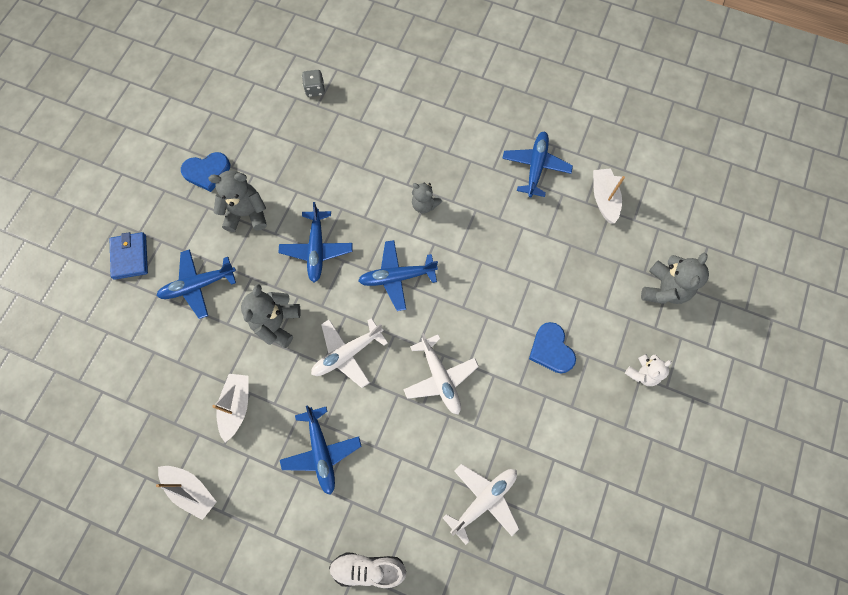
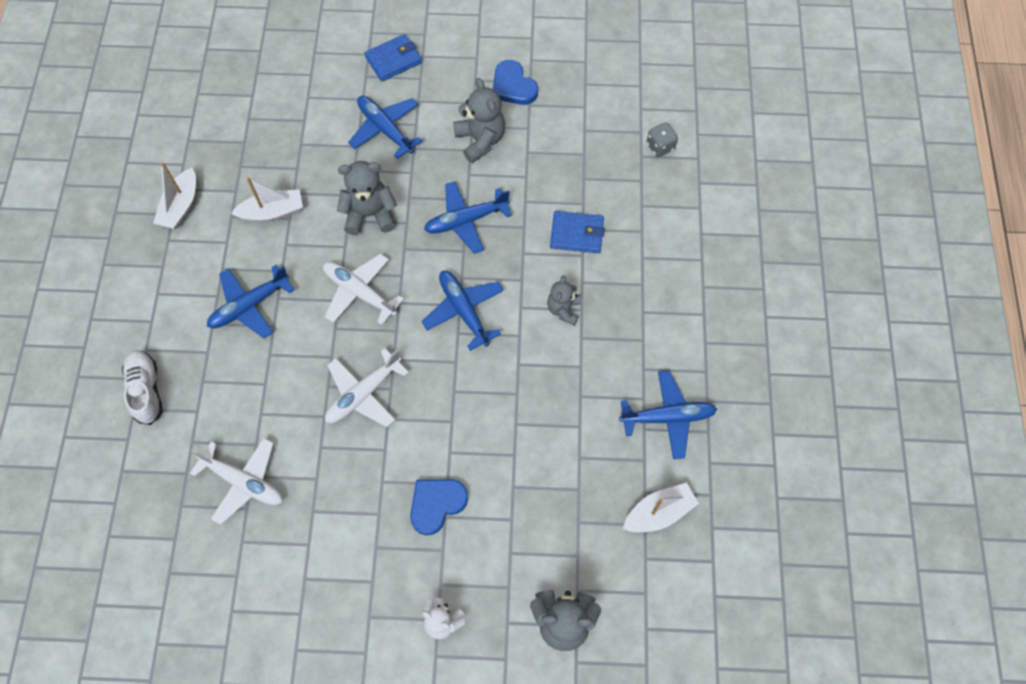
camera: 70 degrees right, 5 degrees down
none -> blue wallet [550,211,605,253]

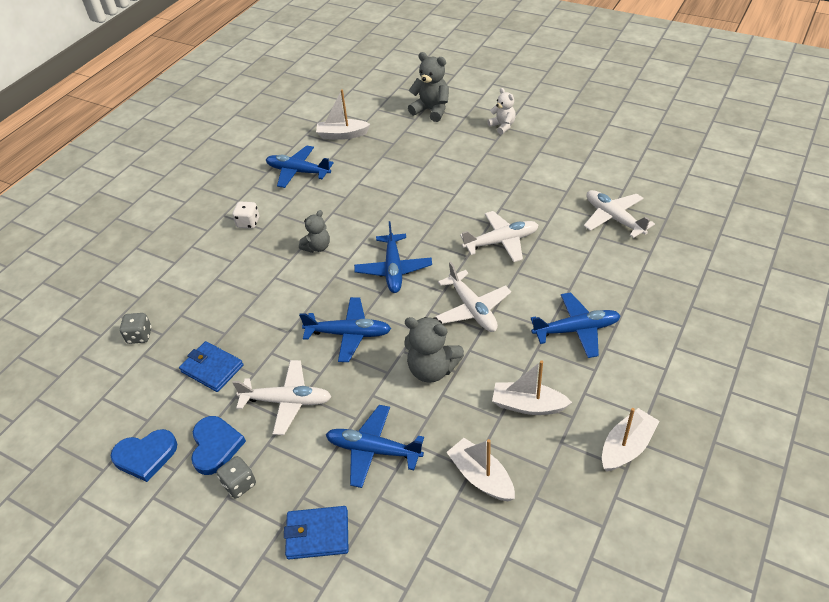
camera: 150 degrees left, 20 degrees down
white shoe [122,350,163,425] -> none
blue plane [348,96,423,159] -> blue plane turned 120 degrees clockwise [326,405,424,488]
blue heart [410,479,468,535] -> blue heart moved to [111,429,177,482]
grey teddy bear [453,78,505,163] -> white plane [232,360,332,435]
blue wallet [550,211,605,253] -> blue wallet moved to [179,341,243,392]
none -> grey dice [217,456,256,498]
none -> white dice [232,201,259,229]
none -> white boat [446,438,515,501]

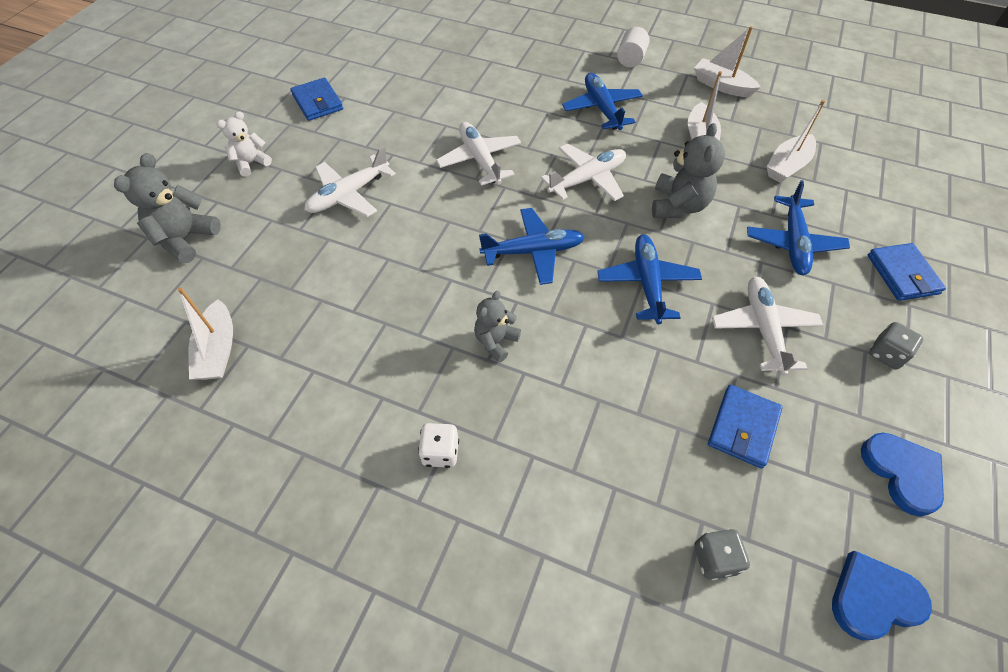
camera: 100 degrees left, 10 degrees up
blue heart [191,416,246,475] -> blue heart moved to [832,551,932,640]
blue plane [266,145,334,188] -> none
grey teddy bear [299,210,330,253] -> grey teddy bear turned 90 degrees counterclockwise [474,290,521,362]
white plane [584,190,655,238] -> white plane moved to [305,146,396,217]
none -> blue wallet [291,78,343,121]
none -> white cylinder [617,27,650,67]

